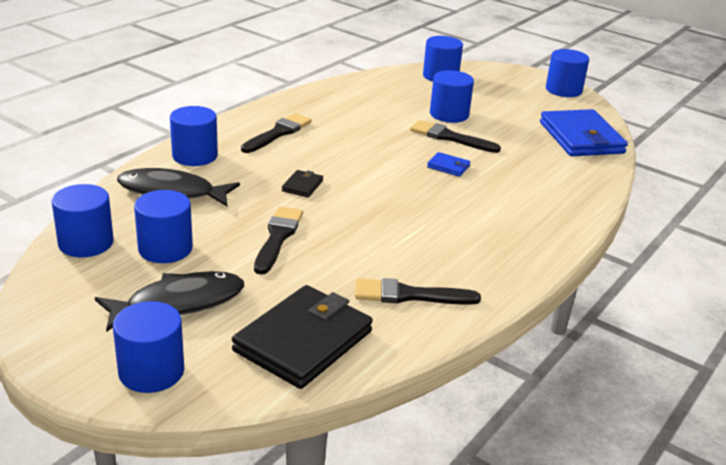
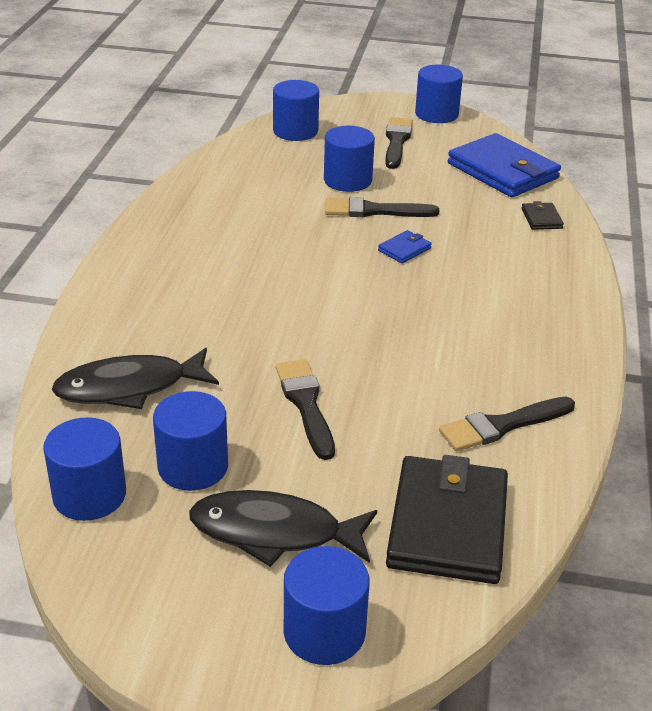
camera: 25 degrees left, 5 degrees up
black fish [95,271,244,332] -> black fish turned 120 degrees counterclockwise [189,490,377,567]
blue cylinder [170,106,218,166] -> none
black brush [241,113,311,153] -> black brush moved to [385,117,413,169]
black wallet [282,170,323,197] -> black wallet moved to [521,201,564,230]
blue wallet [427,152,471,177] -> blue wallet turned 45 degrees counterclockwise [378,230,432,263]

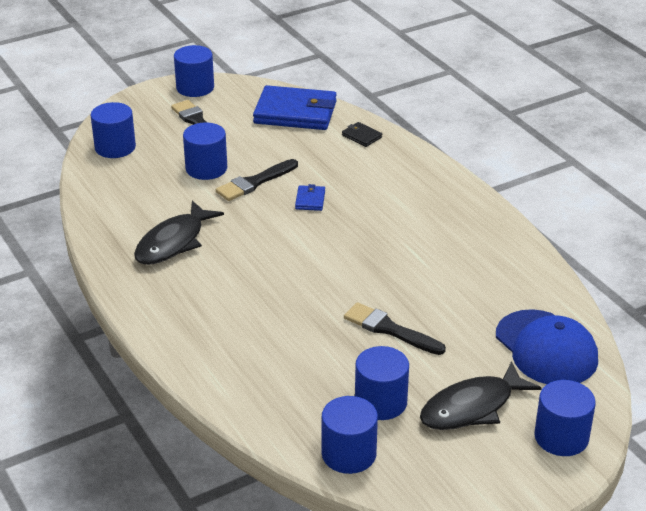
camera: 40 degrees left, 0 degrees up
black fish [52,348,219,409] -> black fish moved to [134,201,224,265]
black wallet [386,455,508,584] -> blue cap [496,309,598,384]
black brush [439,397,575,451] -> none

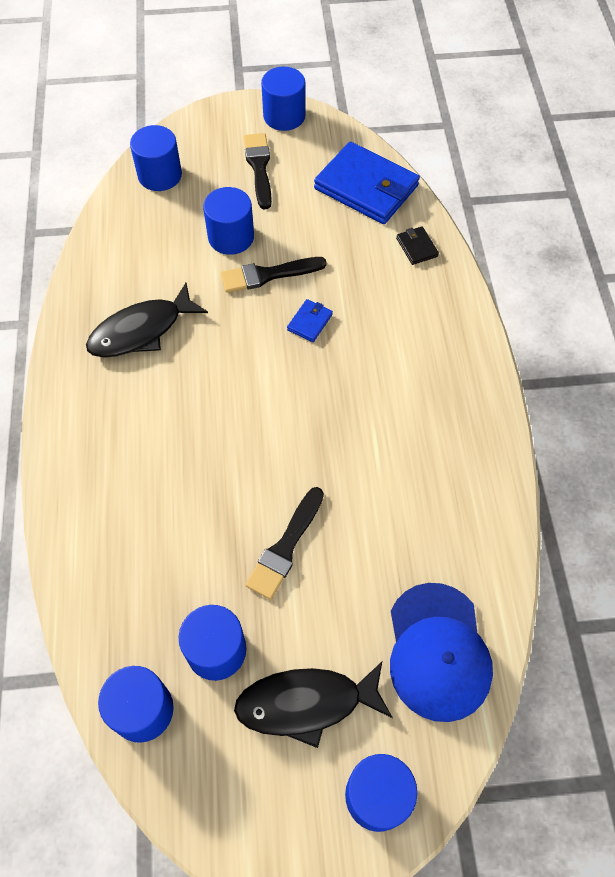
camera: 25 degrees right, 25 degrees up
black brush [344,302,446,355] -> black brush turned 120 degrees counterclockwise [245,487,324,600]

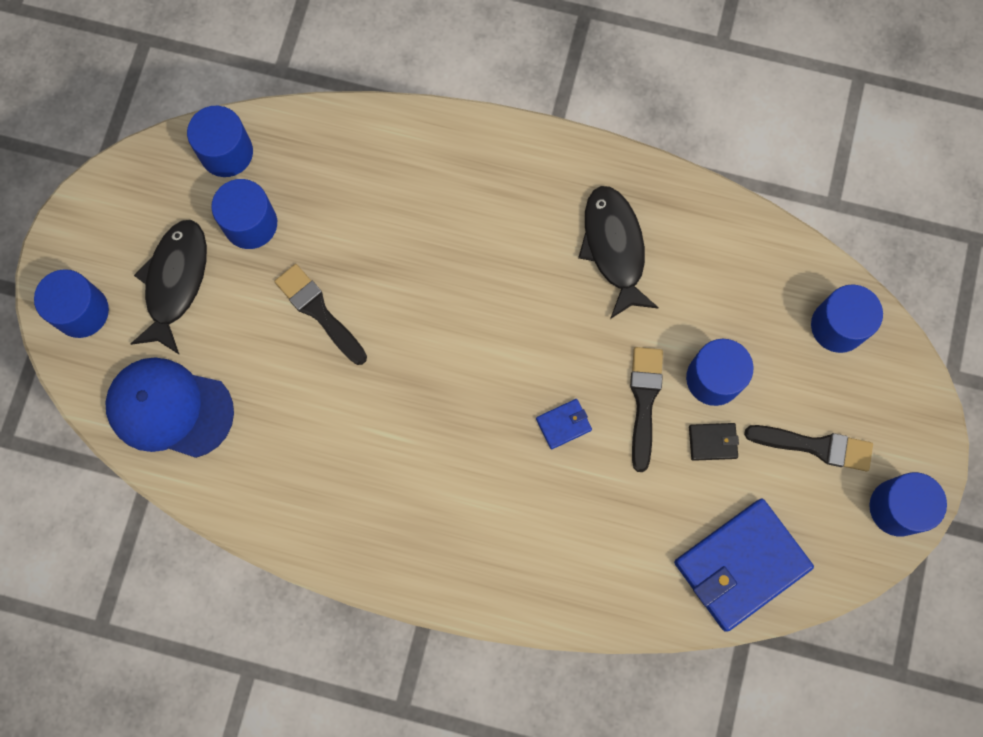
camera: 110 degrees right, 15 degrees up
blue wallet [287,299,333,342] -> blue wallet turned 75 degrees counterclockwise [536,399,592,450]
black wallet [396,226,439,265] -> black wallet moved to [689,423,739,461]

